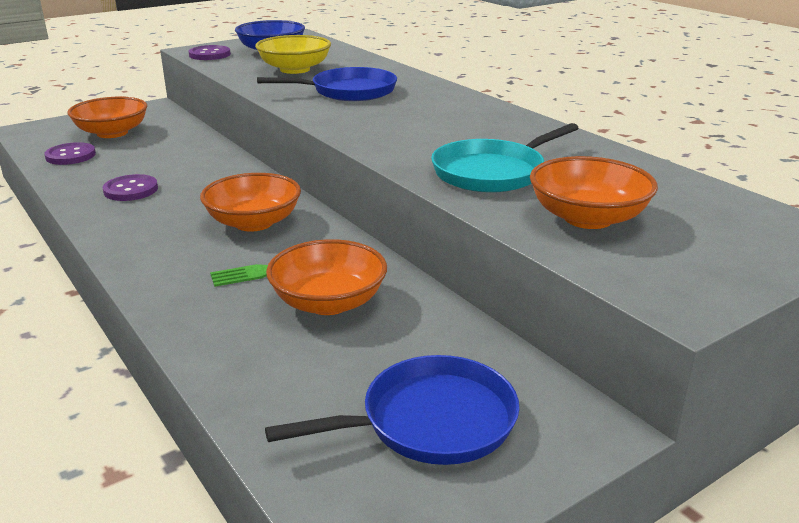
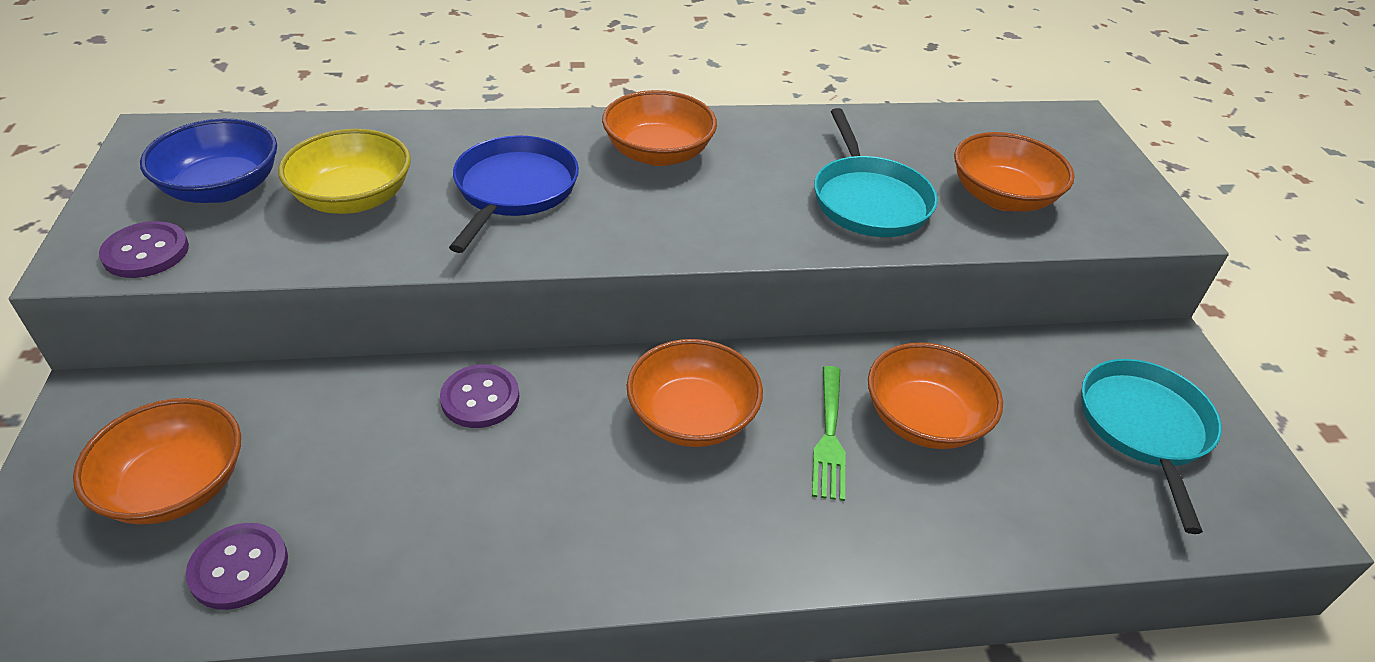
camera: 65 degrees left, 15 degrees up
purple button [103,174,158,201] -> purple button moved to [440,364,520,428]
blue pan [265,355,520,465] -> turquoise pan [1082,359,1222,534]
none -> orange bowl [602,90,717,166]

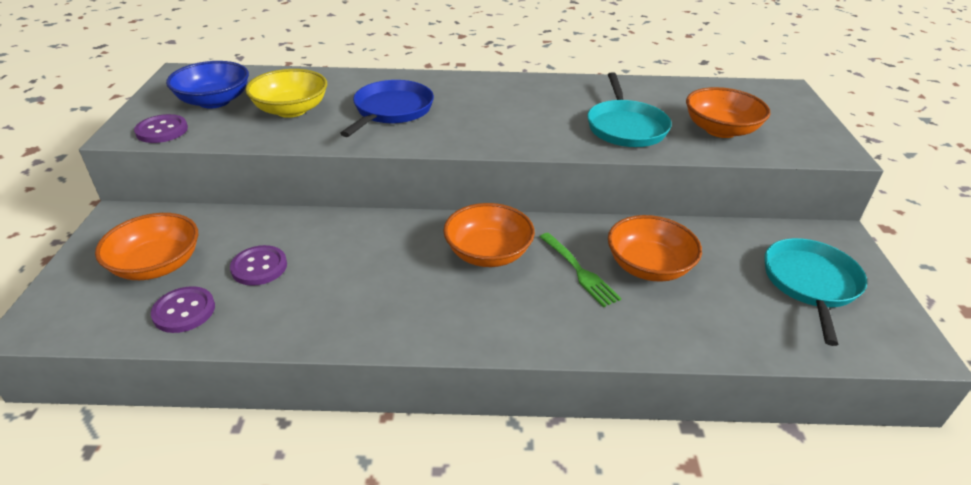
camera: 10 degrees right, 5 degrees down
purple button [440,364,520,428] -> purple button moved to [230,245,287,286]
orange bowl [602,90,717,166] -> none
green fork [812,366,846,501] -> green fork turned 45 degrees counterclockwise [540,233,621,307]

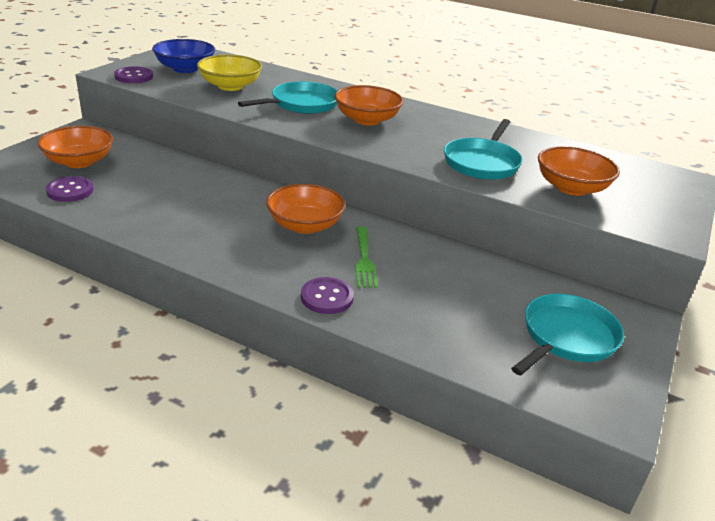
camera: 25 degrees right, 5 degrees down
purple button [230,245,287,286] -> purple button moved to [301,277,354,314]
blue pan [340,80,434,137] -> turquoise pan [238,81,337,114]
orange bowl [608,215,702,282] -> orange bowl moved to [334,85,403,126]

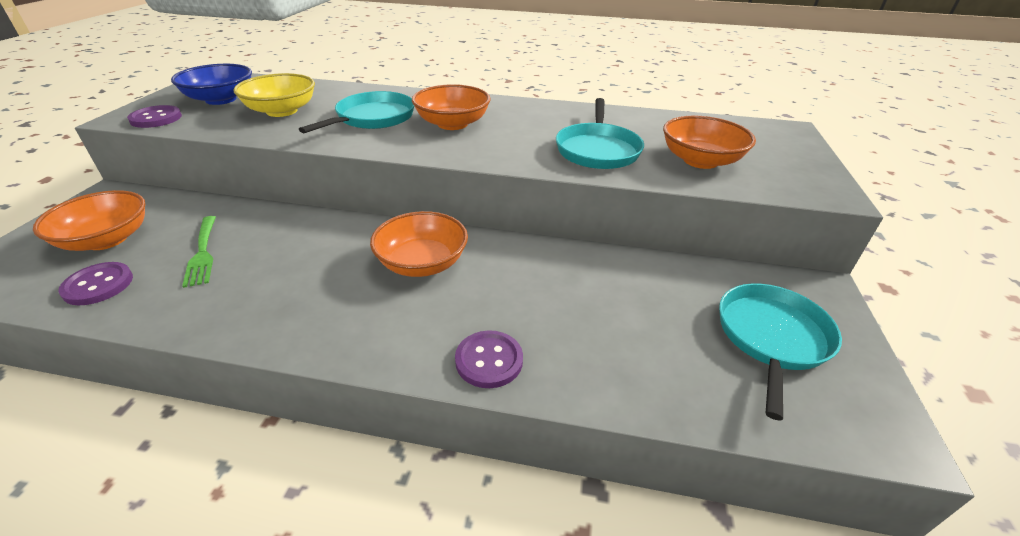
camera: 15 degrees left, 5 degrees up
green fork [355,226,378,288] -> green fork moved to [182,216,216,288]

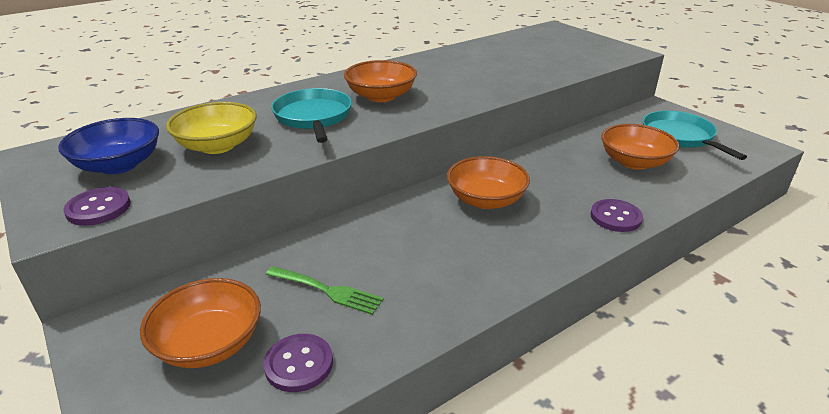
camera: 45 degrees left, 5 degrees down
turquoise pan [556,98,644,169] -> none
orange bowl [663,116,756,169] -> orange bowl moved to [601,124,679,170]

